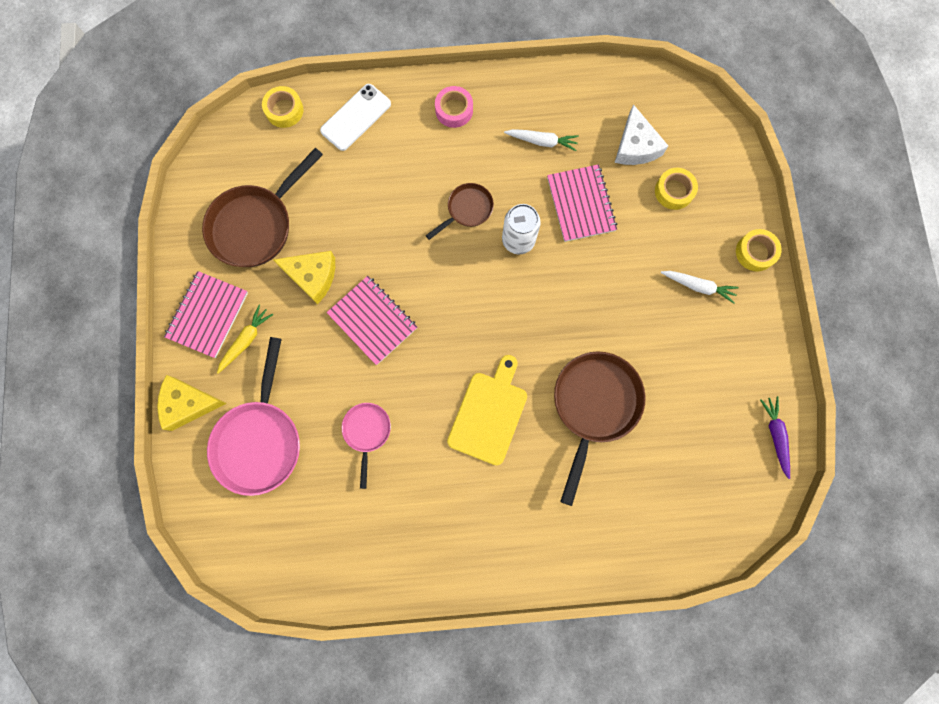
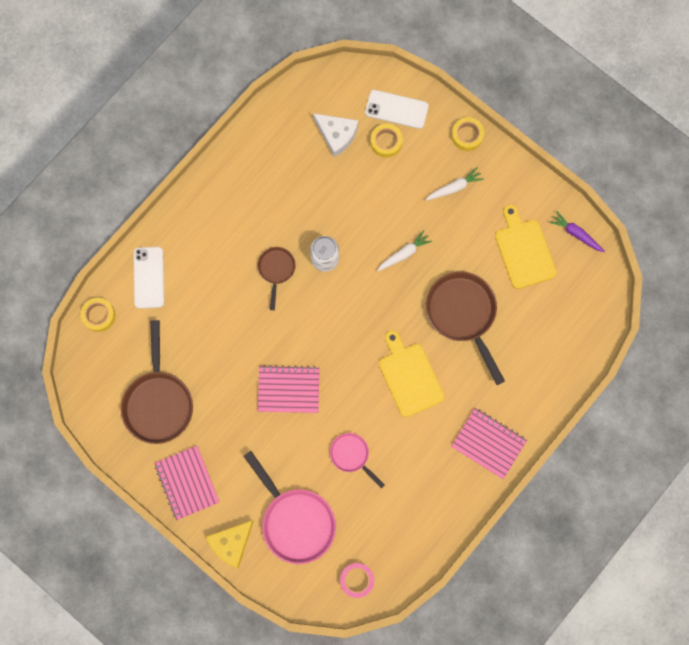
camera: 45 degrees left, 0 degrees up
yellow carrot [217,305,273,374] -> none
yellow cheese [274,251,335,304] -> none
pink tape [435,86,473,128] -> pink tape moved to [340,563,374,598]
white carrot [504,129,579,151] -> white carrot moved to [377,230,432,271]
pink notebook [547,164,617,242] -> pink notebook moved to [451,408,527,479]
none -> white phone [365,90,429,129]
none -> yellow cutting board [495,205,557,289]

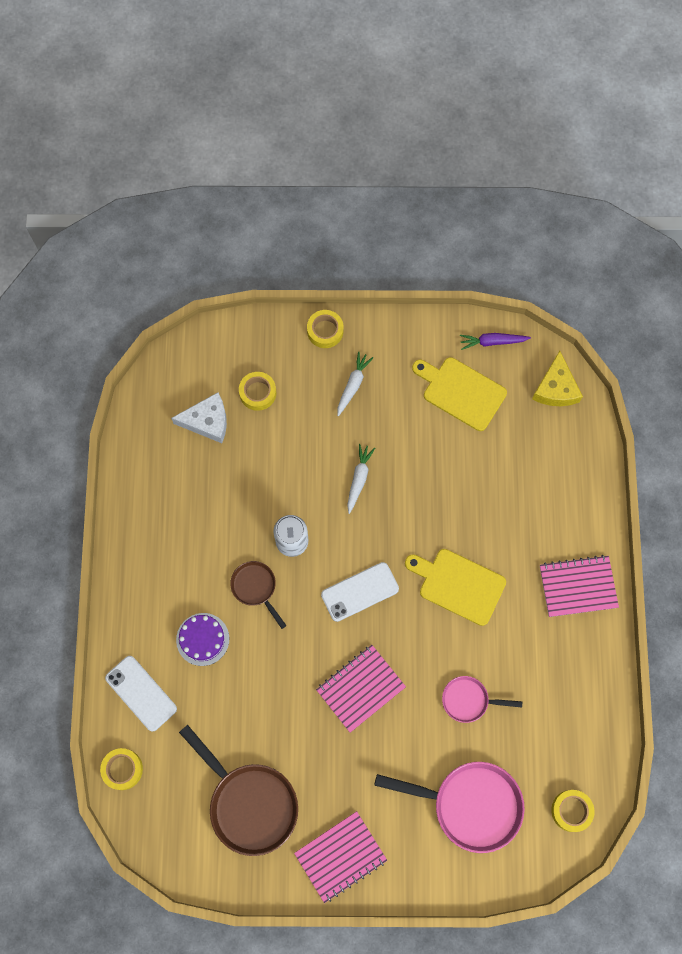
camera: 40 degrees left, 5 degrees down
pink notebook [154,446,219,520] -> pink notebook turned 60 degrees counterclockwise [294,811,387,903]
yellow cheese [206,520,253,568] -> yellow cheese moved to [532,351,583,406]
pink tape [340,563,374,598] -> yellow tape [551,790,595,832]
white phone [365,90,429,129] -> white phone moved to [321,562,399,622]
brown pan [426,272,505,385] -> none
none -> purple cake [176,613,229,666]

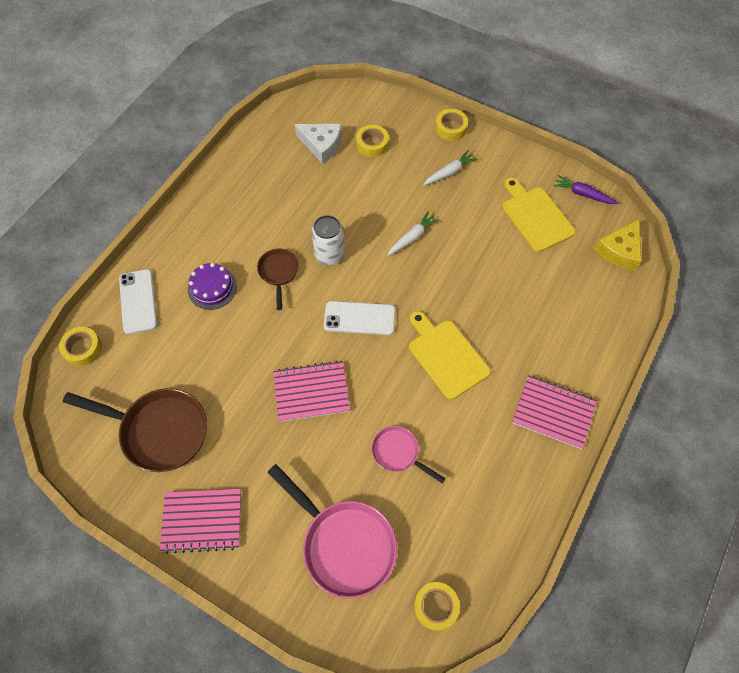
camera: 30 degrees right, 10 degrees down
brown pan [179,725,298,856] -> brown pan turned 60 degrees counterclockwise [63,388,207,472]

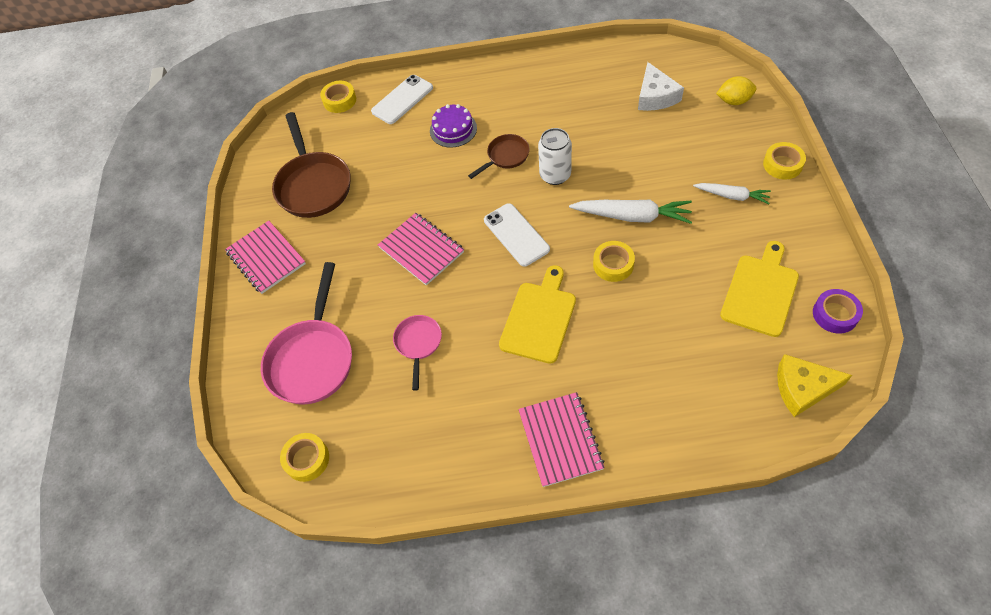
camera: 60 degrees right, 5 degrees down
yellow tape [356,125,389,157] -> yellow tape moved to [593,241,635,282]
white carrot [387,211,439,256] -> white carrot [569,200,692,224], size x1.60
purple carrot [553,175,618,204] -> purple tape [813,289,863,333]
none -> yellow lemon [716,76,757,105]

